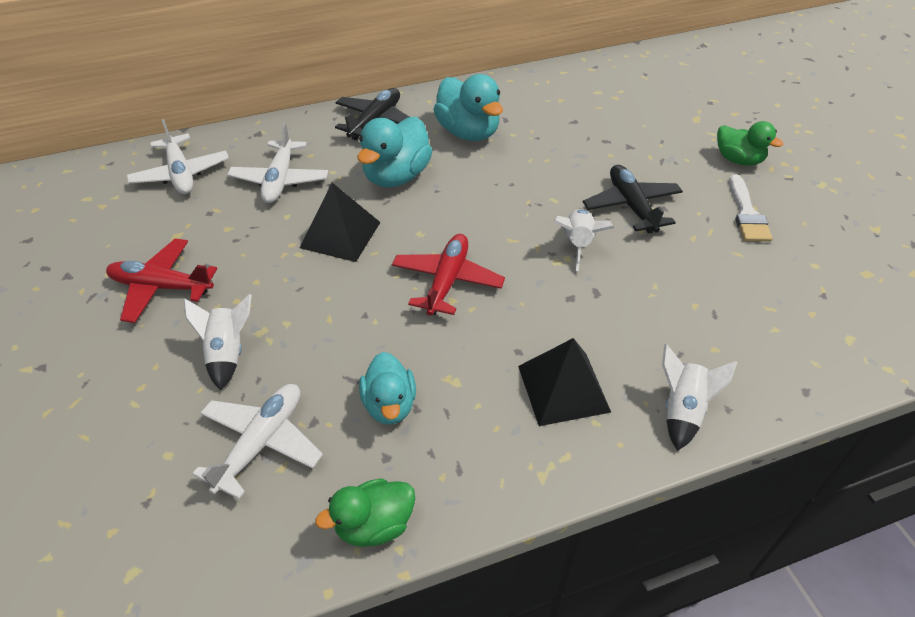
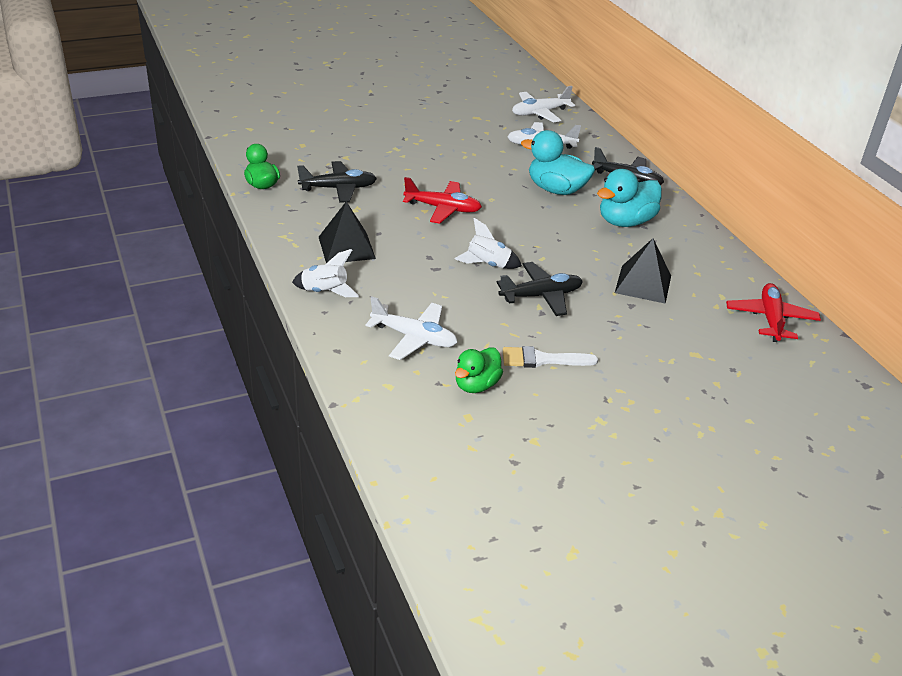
camera: 85 degrees right, 10 degrees down
red plane [106,238,217,323] -> red plane moved to [726,283,821,342]
white rocket [184,294,252,390] -> none
white plane [192,384,323,499] -> white plane moved to [365,296,458,360]
black pyramid [300,183,380,262] -> black pyramid moved to [615,238,671,304]
turquoise duck [359,352,416,425] -> black plane [297,161,377,203]
green duck [717,121,783,166] -> green duck moved to [455,347,503,393]

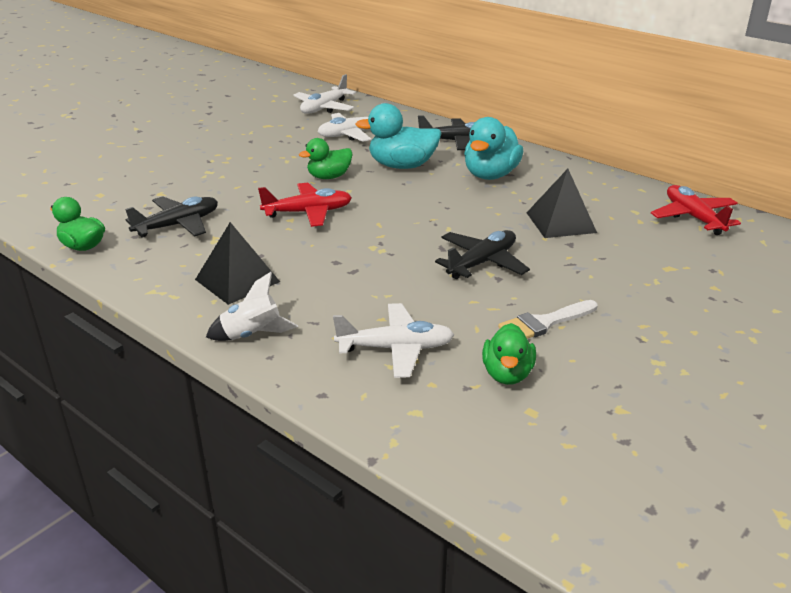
camera: 25 degrees left, 5 degrees down
white rocket [455,218,522,269] -> none
none -> green duck [299,138,353,179]

